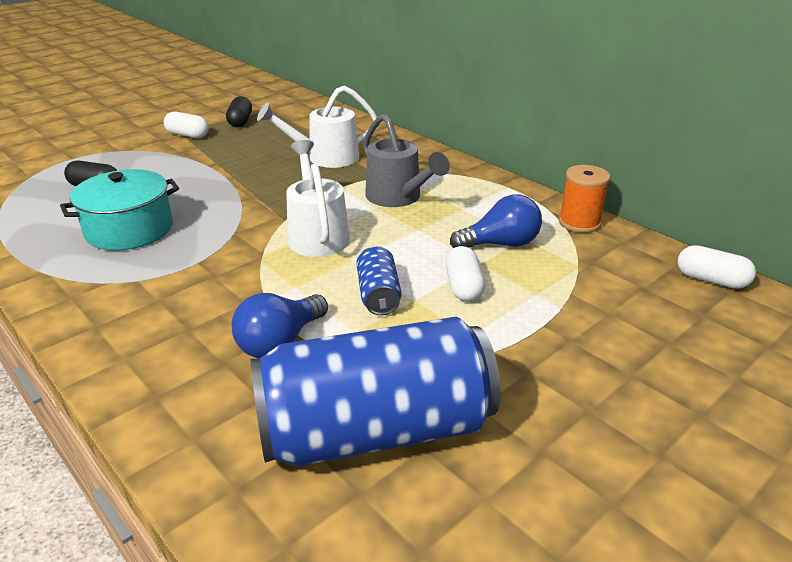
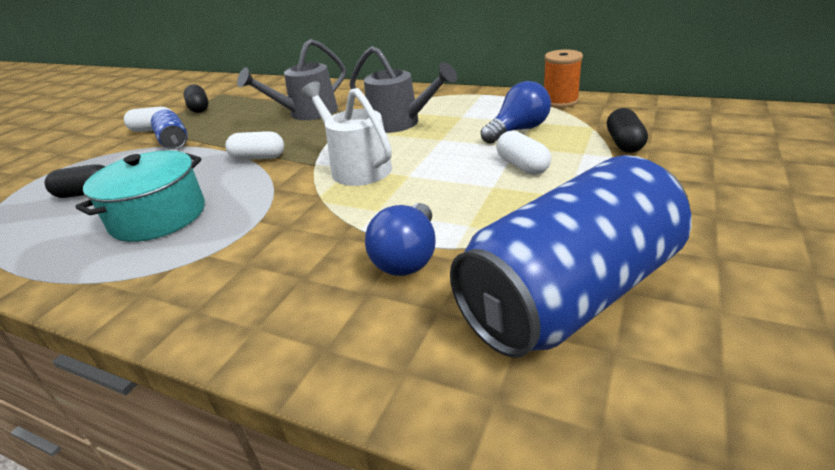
camera: 20 degrees left, 0 degrees up
white watering can [257,86,378,168] -> grey watering can [237,39,346,120]
blue can [356,246,402,315] -> blue can moved to [151,110,188,149]
white capsule [677,245,756,289] -> white capsule moved to [225,131,284,160]
none -> black capsule [607,108,648,153]

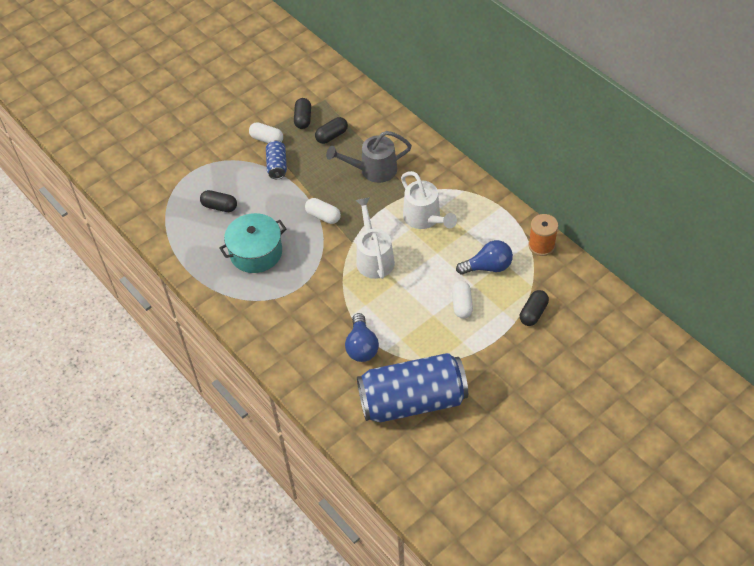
camera: 25 degrees right, 20 degrees up
grey watering can [349,46,457,133] -> white watering can [401,171,457,229]
blue light bulb [365,203,436,276] -> blue light bulb turned 45 degrees counterclockwise [345,313,379,362]
none -> black capsule [315,117,348,144]

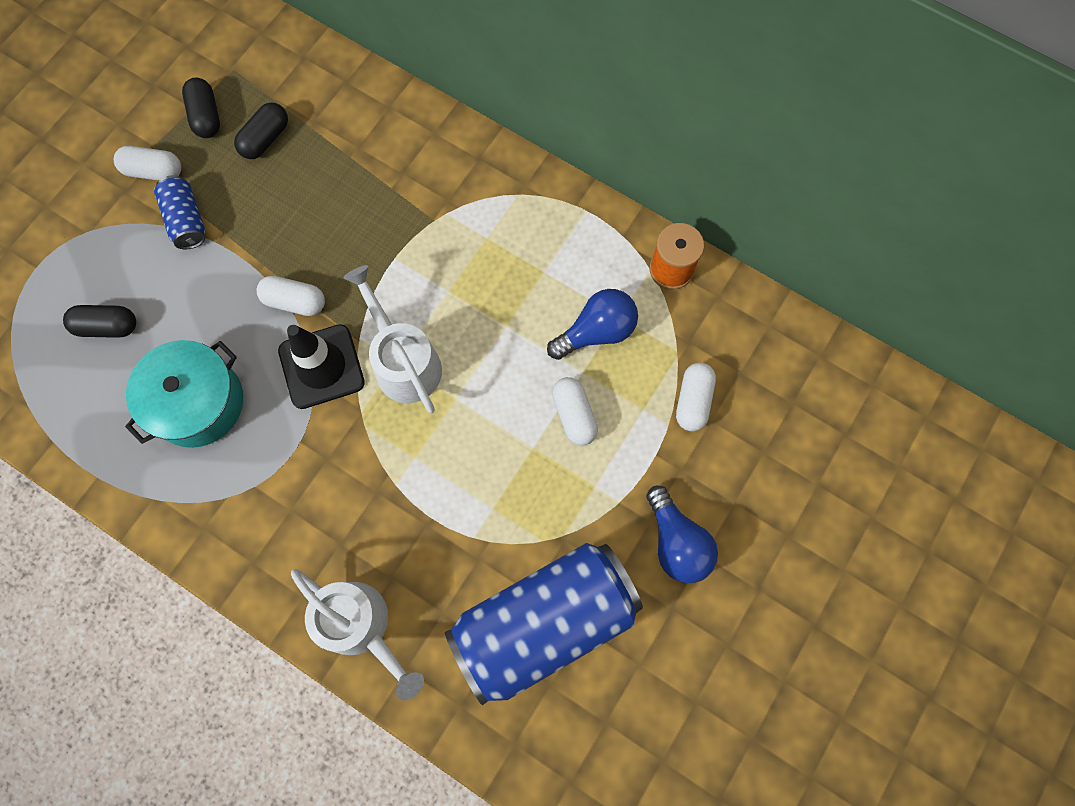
camera: 20 degrees left, 20 degrees up
grey watering can [326,131,412,183] -> none
blue light bulb [345,313,379,362] -> blue light bulb moved to [646,485,718,583]
white watering can [401,171,457,229] -> white watering can moved to [291,569,424,700]
black capsule [520,290,549,326] -> white capsule [676,362,716,431]
none -> black traffic cone [278,324,365,409]

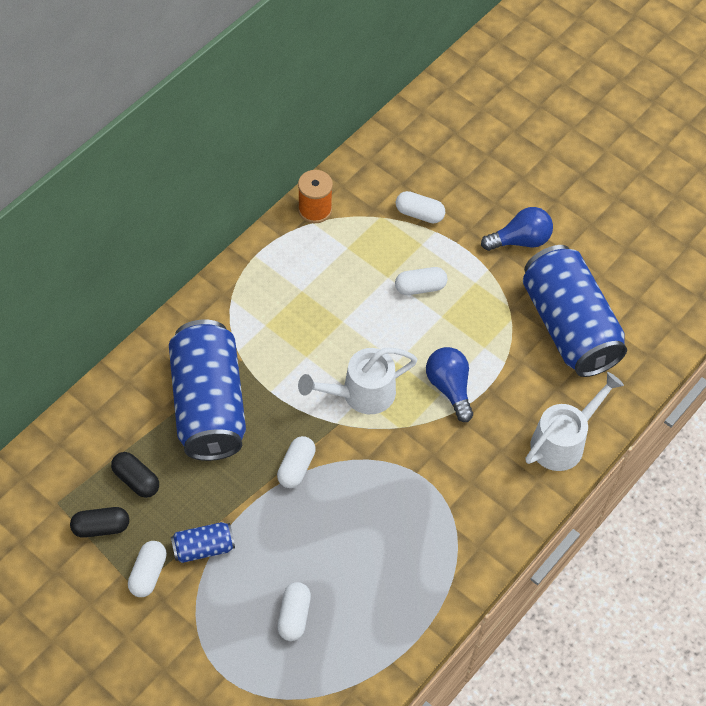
camera: 85 degrees left, 15 degrees down
black capsule [63,305,136,338] -> white capsule [277,582,311,641]
turquoise pot [125,340,243,448] -> none
black traffic cone [278,324,365,409] -> none
blue light bulb [547,289,638,360] -> blue light bulb moved to [426,347,473,422]
none -> blue can [169,319,246,461]

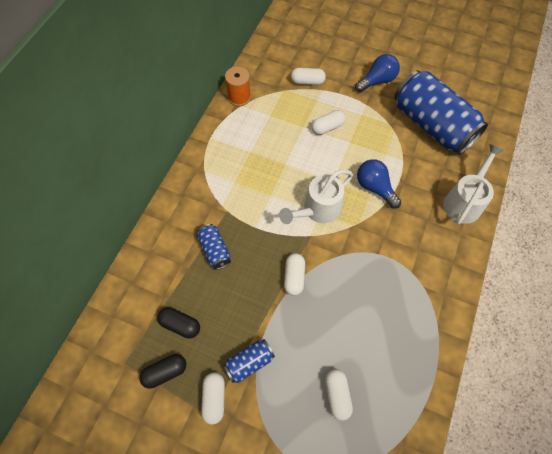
camera: 15 degrees left, 5 degrees up
blue can [169,319,246,461] -> blue can [197,224,231,270], size x0.44

